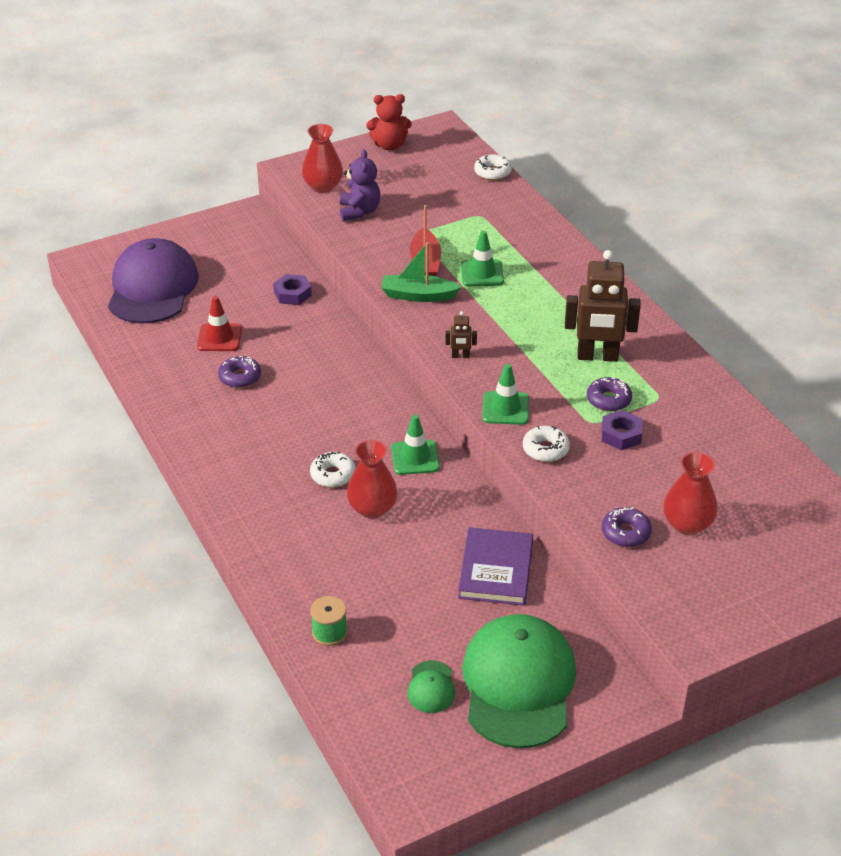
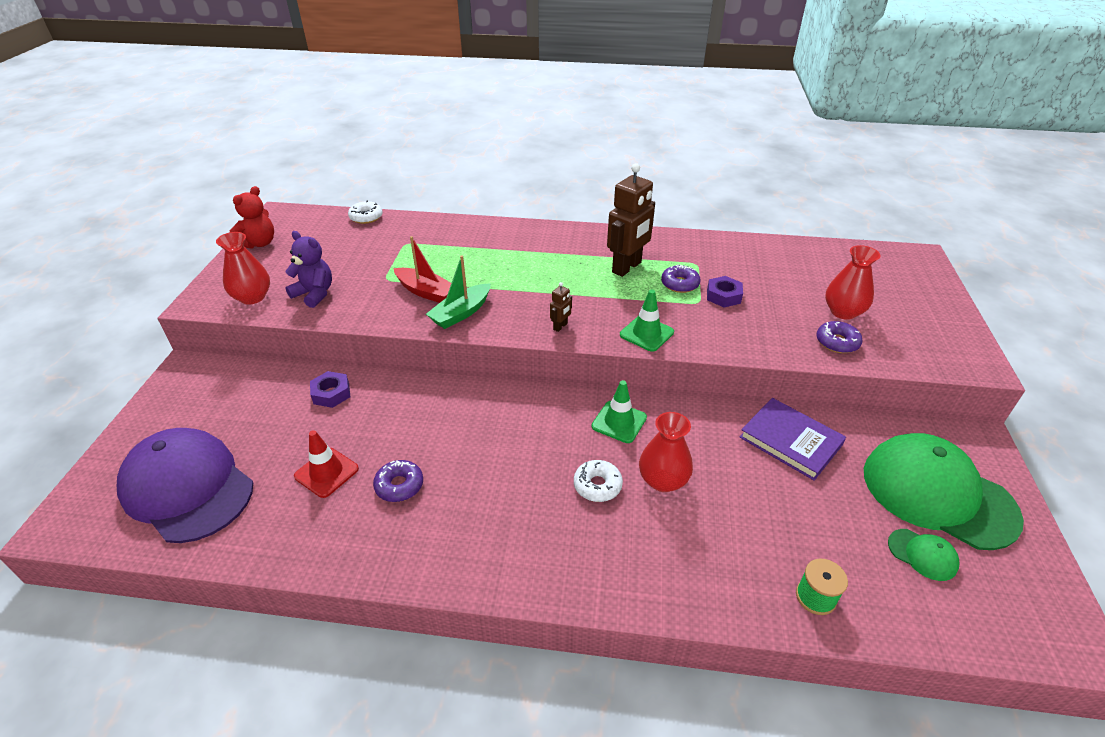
camera: 55 degrees left, 0 degrees up
green traffic cone [461,230,504,286] -> none
white donut [523,426,570,462] -> none

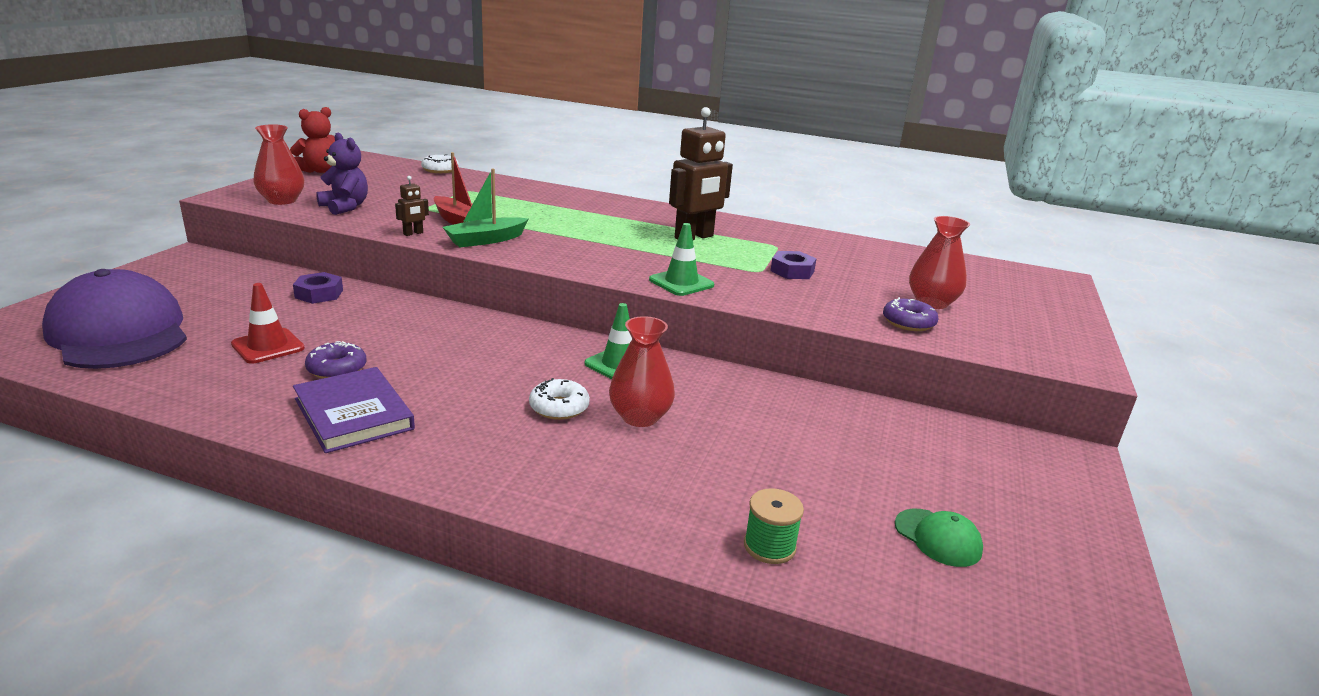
camera: 10 degrees right, 15 degrees down
brown robot [550,282,572,332] -> brown robot moved to [395,176,429,236]
purple donut [661,265,701,293] -> none
purple book [740,398,846,481] -> purple book moved to [293,367,415,453]
green cap [864,433,1024,550] -> none

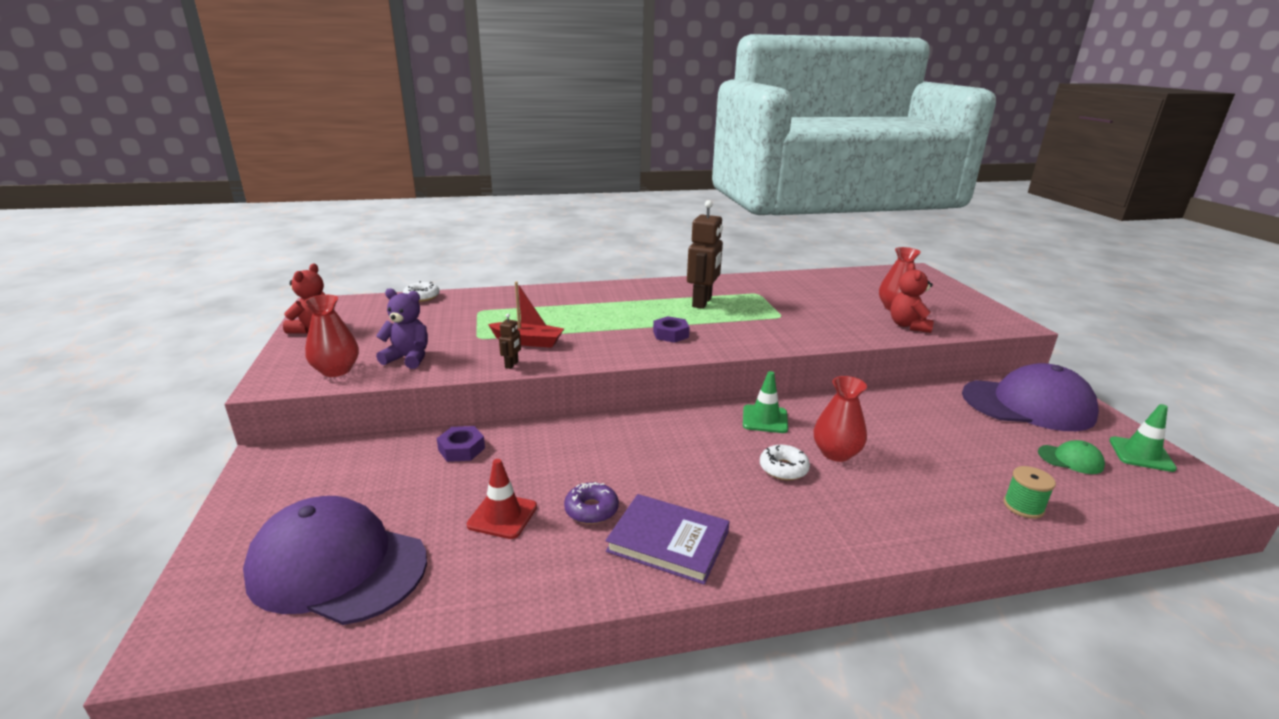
camera: 30 degrees left, 0 degrees up
green boat [443,169,529,247] -> none
green traffic cone [649,223,714,296] -> green traffic cone moved to [1109,404,1177,472]
purple nut [771,251,817,279] -> purple nut moved to [653,316,690,343]
purple donut [883,297,938,331] -> red teddy bear [890,263,934,333]
none -> purple cap [962,363,1099,431]

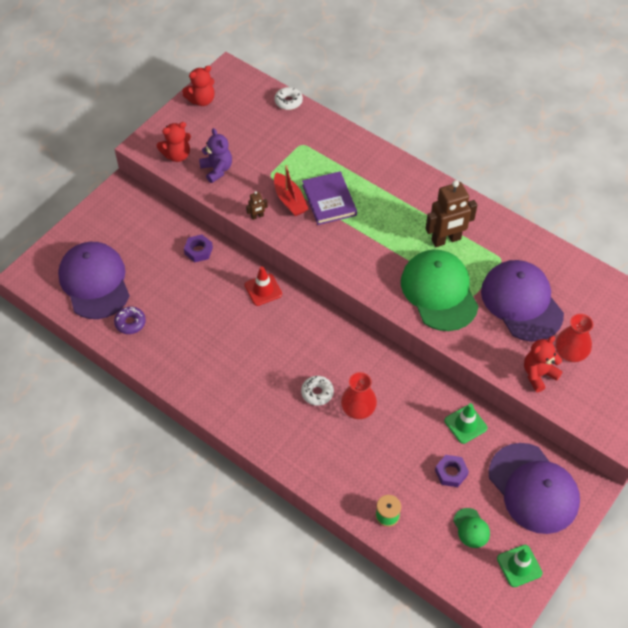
camera: 50 degrees right, 30 degrees up
red vase [304,295,359,377] -> red teddy bear [157,122,191,162]
red traffic cone [467,459,537,539] -> red traffic cone moved to [245,266,282,306]
purple donut [564,482,619,524] -> purple donut moved to [114,306,146,334]
purple book [606,494,730,585] -> purple book moved to [302,171,357,225]
purple nut [653,316,690,343] -> purple nut moved to [435,455,469,487]
green traffic cone [743,371,788,433] -> green traffic cone moved to [444,403,488,444]
none -> green cap [401,250,479,331]
none -> purple cap [481,260,564,341]

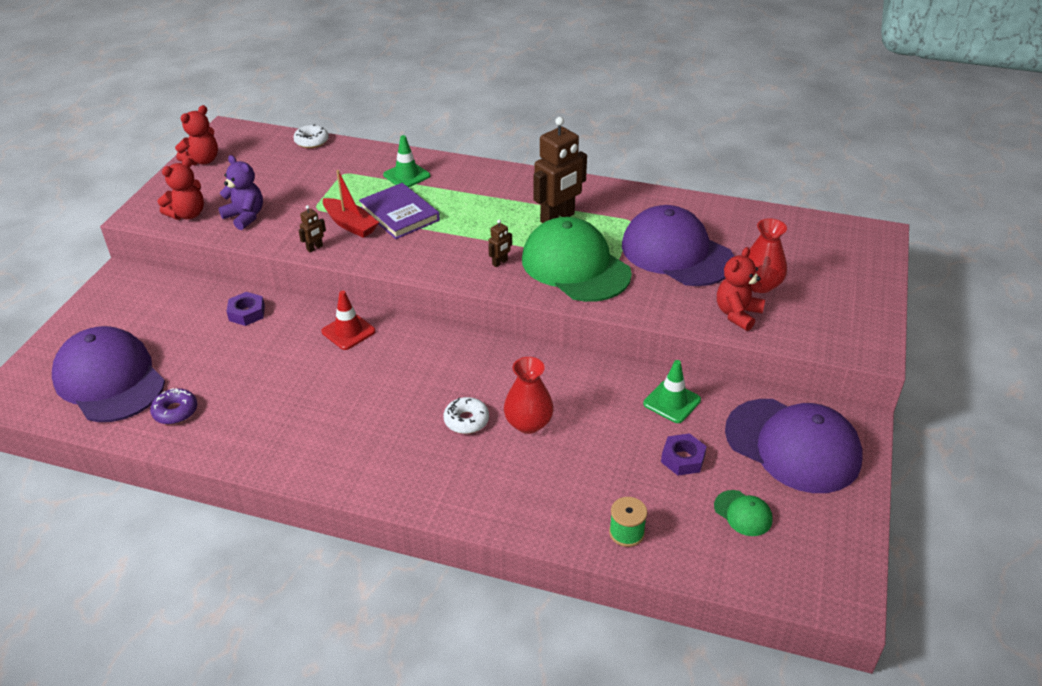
camera: 20 degrees left, 15 degrees down
green traffic cone [497,545,543,587] -> green traffic cone moved to [383,135,430,187]
none -> brown robot [488,220,512,267]

